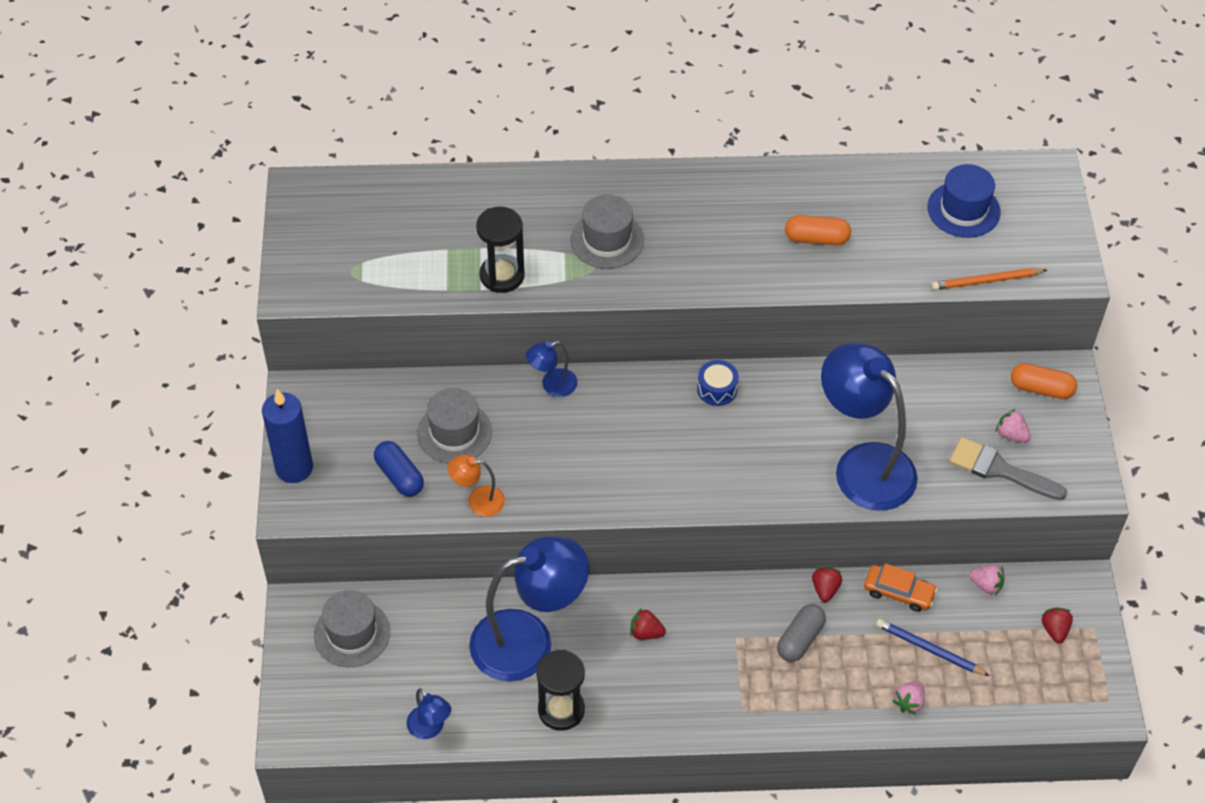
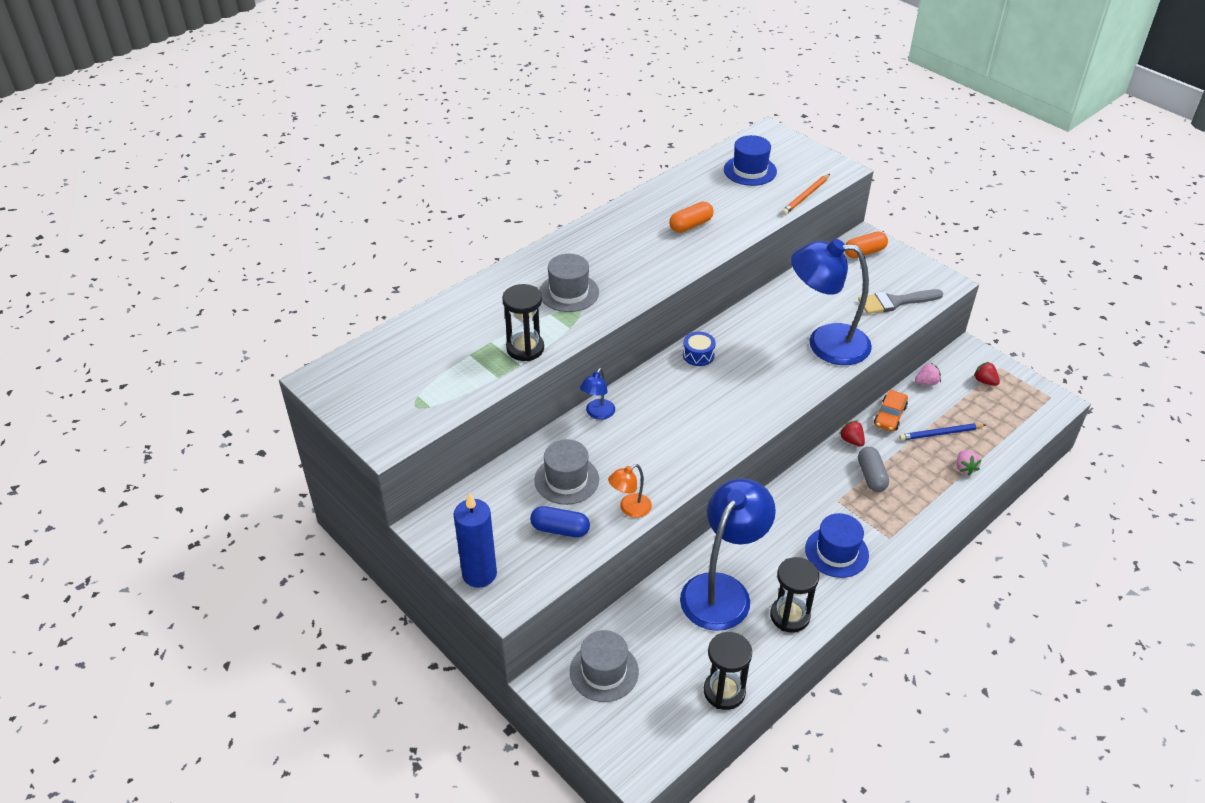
camera: 40 degrees left, 10 degrees down
blue lamp [407,688,451,739] -> black hourglass [704,632,752,710]
red strawberry [630,608,666,640] -> none
orange car [864,564,937,612] -> orange car turned 135 degrees clockwise [874,390,908,432]
pink strawberry [996,409,1031,443] -> none
none -> blue hat [805,513,869,578]

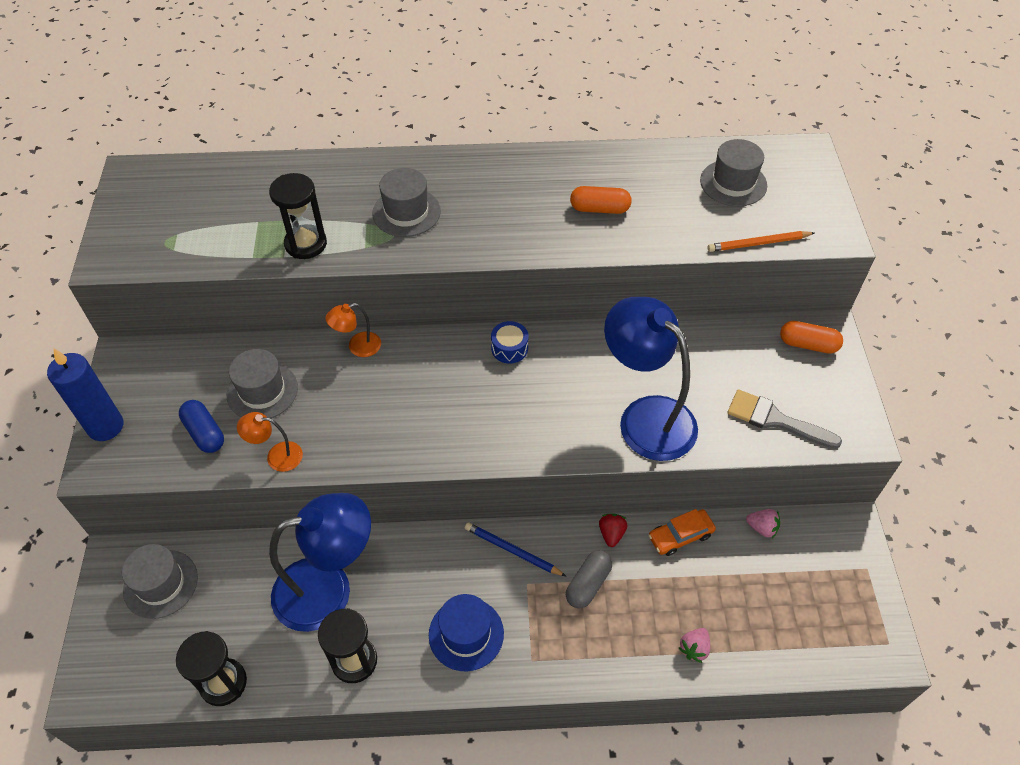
camera: 40 degrees right, 10 degrees up
blue lamp [580,368,615,420] -> orange lamp [326,303,381,357]
blue hat [724,135,777,186] -> grey hat [700,139,767,206]
blue pencil [899,423,985,441] -> blue pencil moved to [465,522,566,576]
red strawberry [974,362,1000,386] -> none

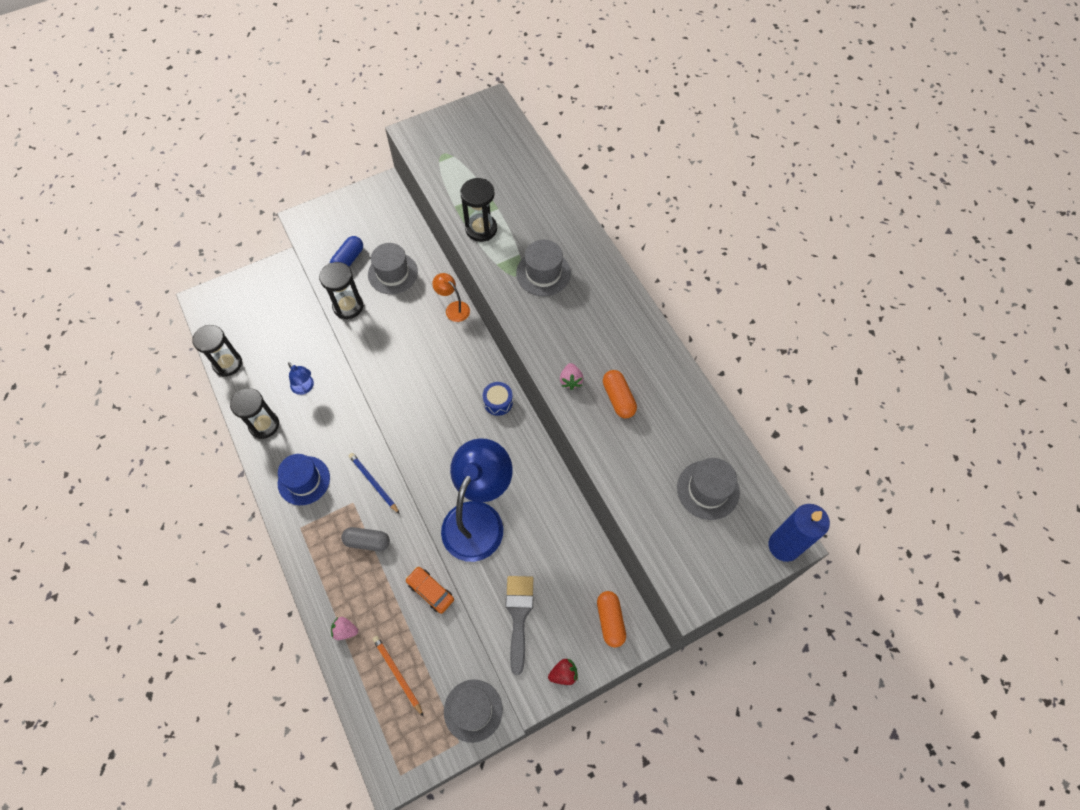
camera: 65 degrees right, 10 degrees up
blue candle [47,349,124,441] -> blue candle moved to [768,504,830,562]
grey hat [122,544,198,619] -> grey hat moved to [444,680,503,743]
orange lamp [237,412,303,472] -> black hourglass [319,262,364,319]
blue lamp [269,493,371,632] -> blue lamp [288,362,314,395], size x0.45
blue pencil [465,522,566,576] -> blue pencil turned 45 degrees counterclockwise [349,453,400,514]
red strawberry [599,513,627,547] -> red strawberry moved to [548,659,578,685]
orange pencil [708,231,814,252] -> orange pencil moved to [373,636,424,717]
pink strawberry [746,509,780,538] -> pink strawberry moved to [560,363,584,390]

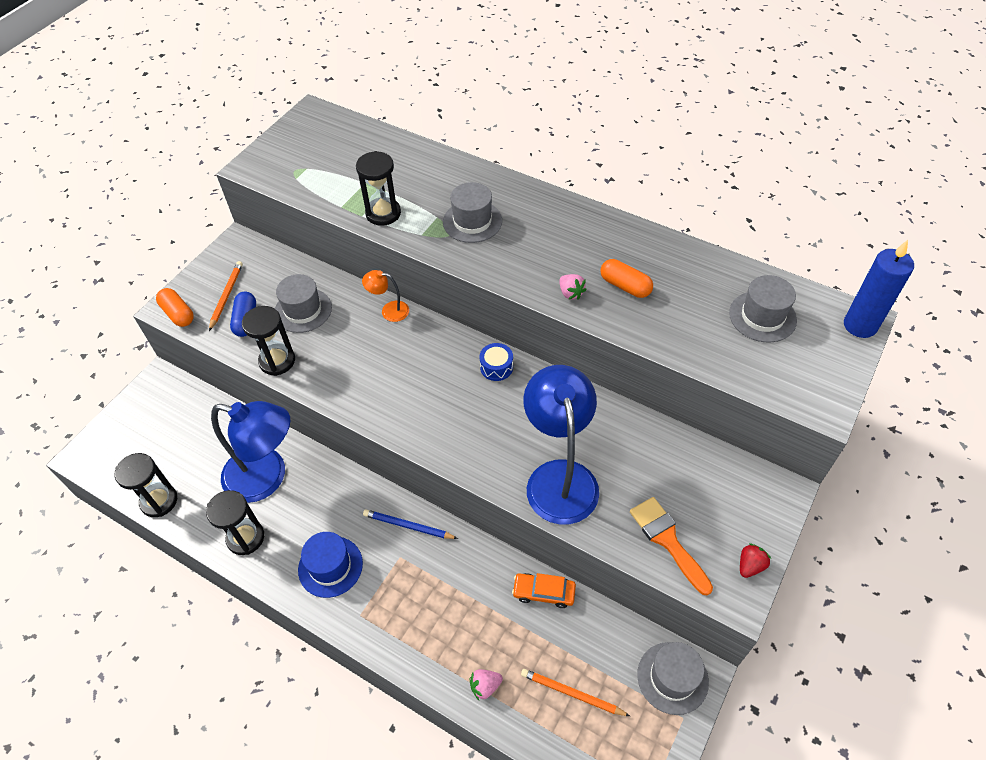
camera: 30 degrees left, 10 degrees down
blue lamp [288,362,314,395] -> blue lamp [211,401,290,503], size x2.24
grey capsule [341,527,390,551] -> none
grey brush [506,576,533,675] -> orange brush [630,497,713,596]
orange capsule [597,591,626,648] -> orange capsule moved to [156,288,194,327]
none -> orange pencil [209,261,243,331]

